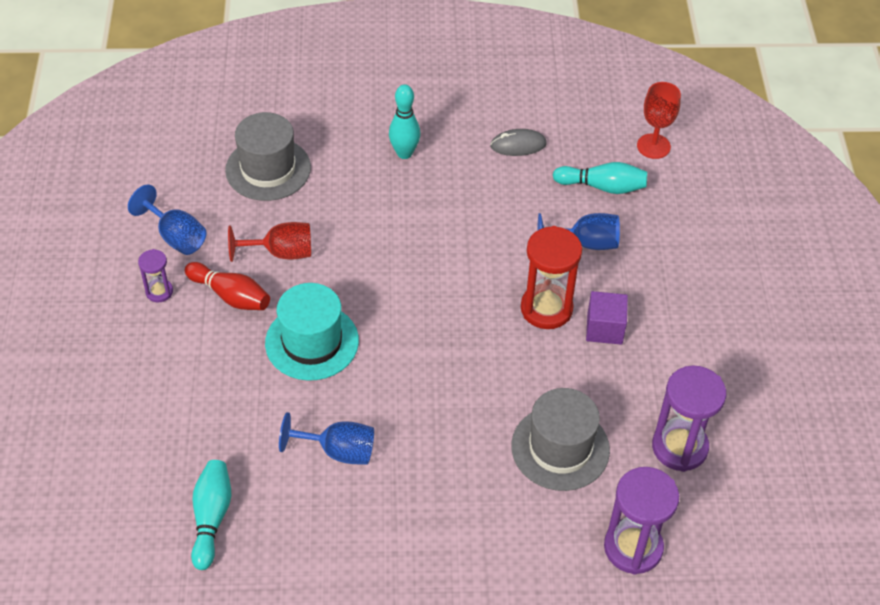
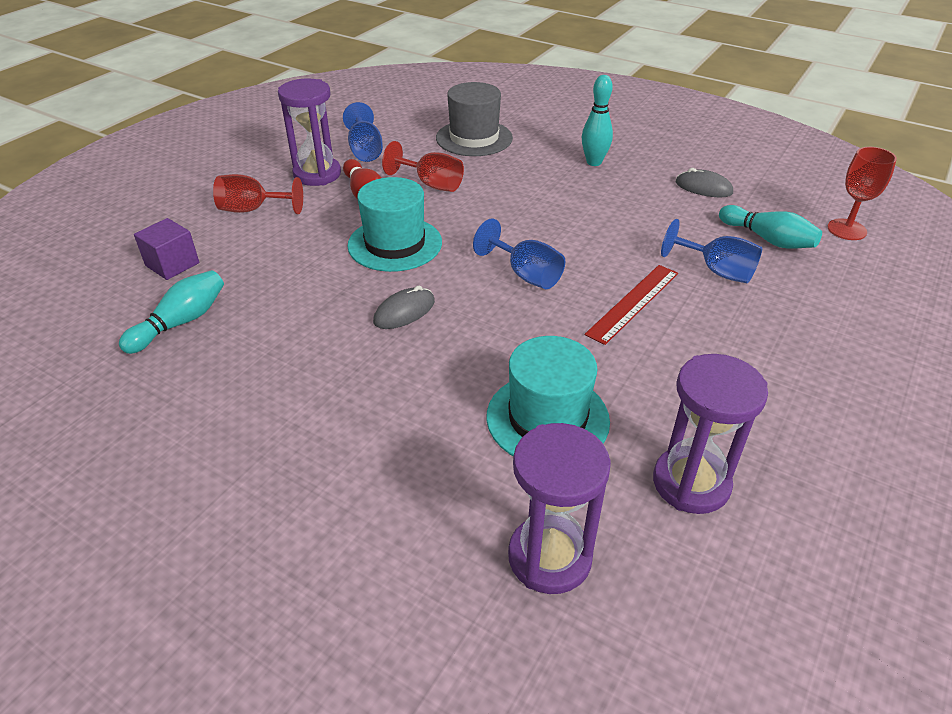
camera: 35 degrees right, 10 degrees down
purple hourglass [138,249,173,302] -> purple hourglass [278,78,341,186], size x1.91
blue goblet [279,412,374,465] -> blue goblet moved to [473,218,565,289]
grey hat [511,388,610,491] -> turquoise hat [487,336,610,456]
red hourglass [521,226,582,329] -> red ruler [585,265,678,345]
purple cube [586,291,628,345] -> purple cube moved to [134,218,199,280]
none -> red goblet [213,174,303,214]
none -> grey mouse [373,286,435,329]

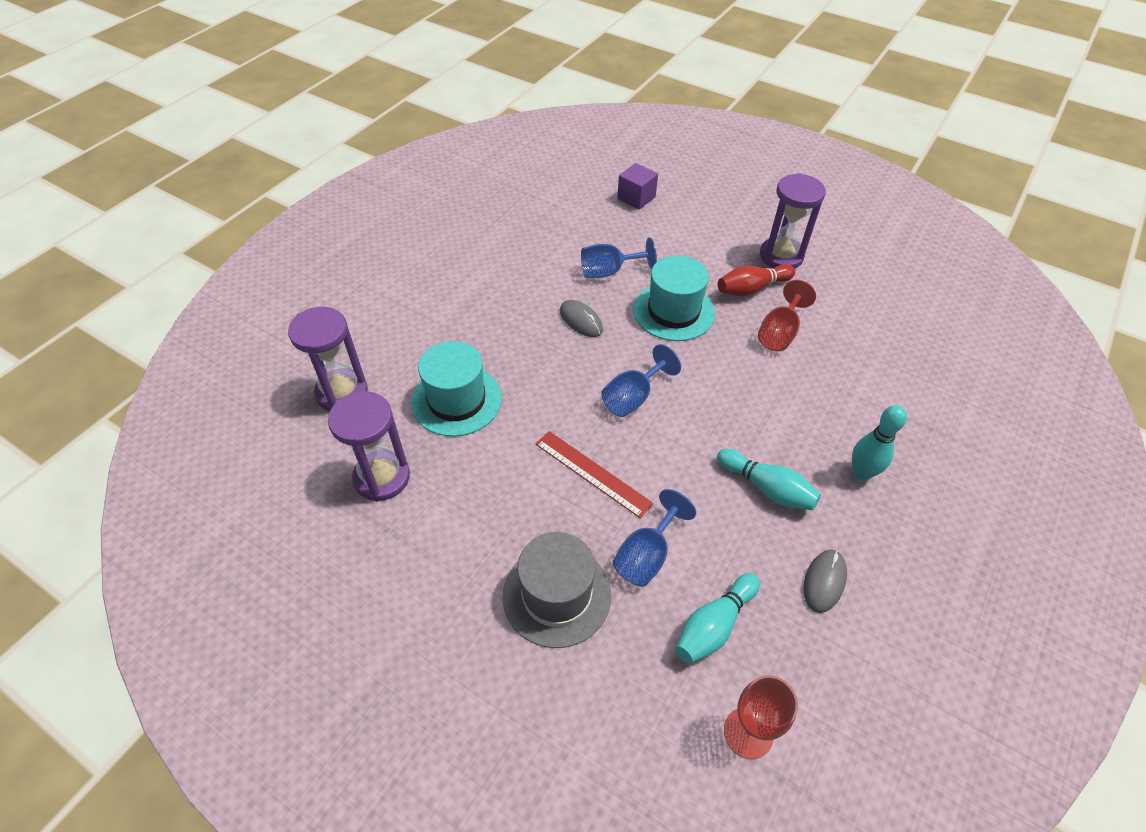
camera: 90 degrees right, 10 degrees up
turquoise bowling pin [119,270,224,354] -> turquoise bowling pin moved to [717,449,821,511]
red goblet [213,174,303,214] -> none
blue goblet [343,102,383,162] -> blue goblet moved to [581,238,657,278]
grey hat [436,82,513,156] -> grey hat moved to [503,532,611,648]

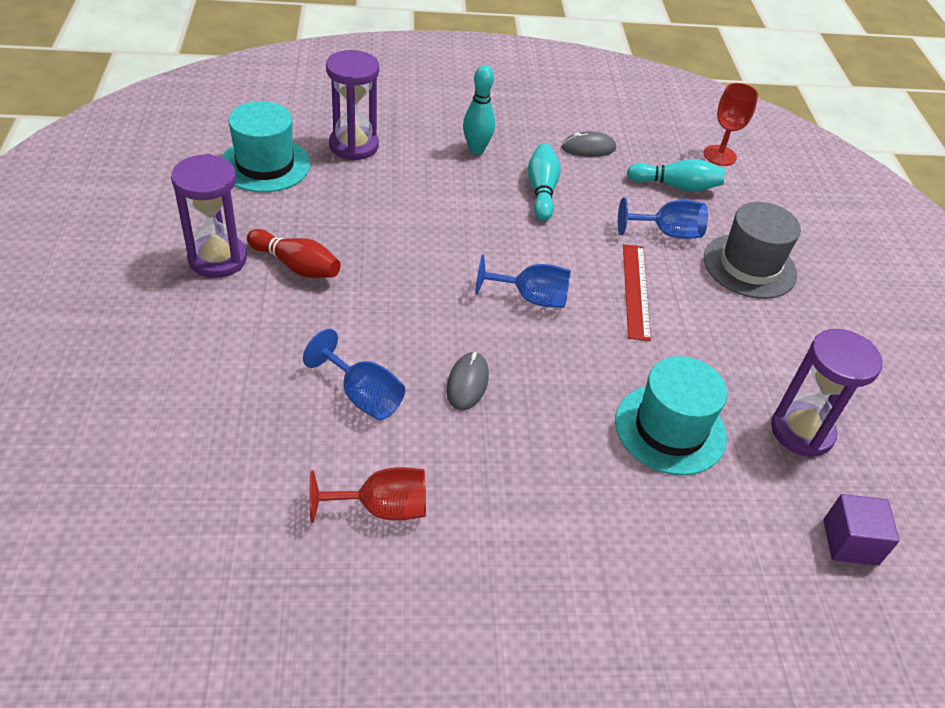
camera: 130 degrees left, 5 degrees down
purple hourglass [288,307,368,411] -> purple hourglass moved to [326,50,379,161]
purple cube [617,163,658,210] -> purple cube moved to [823,494,900,566]
turquoise hat [633,255,715,341] -> turquoise hat moved to [222,101,310,192]
red goblet [758,280,816,351] -> red goblet moved to [310,467,426,523]

